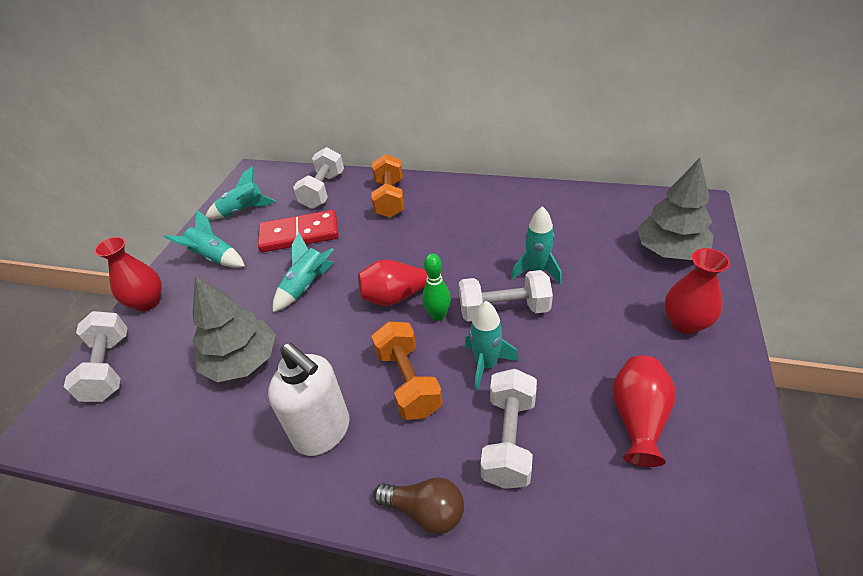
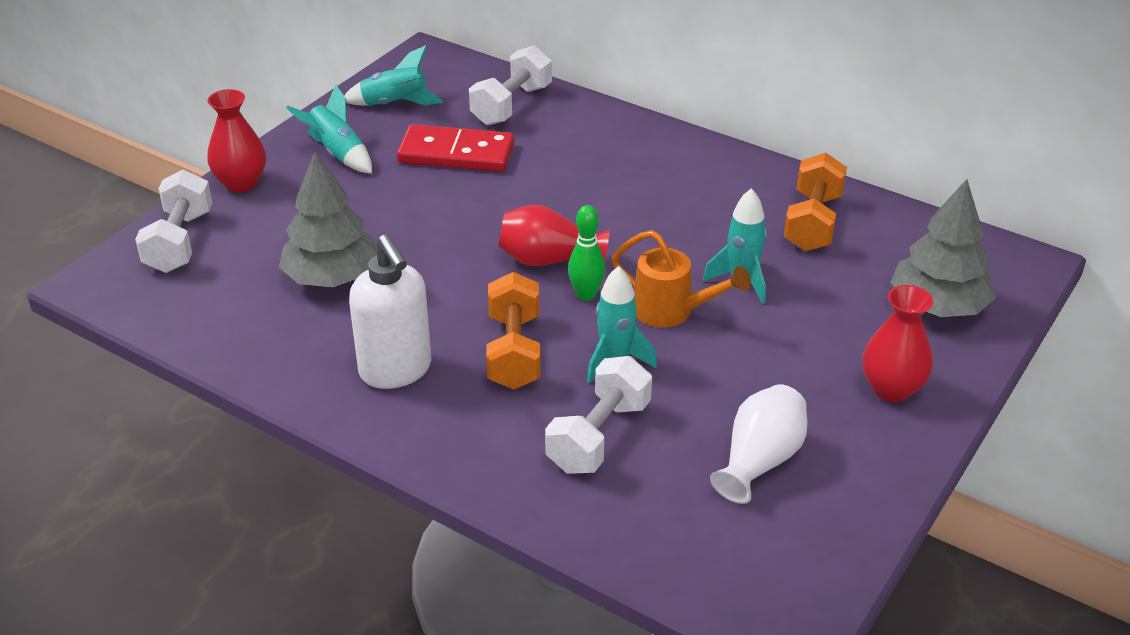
camera: 15 degrees right, 5 degrees down
turquoise rocket [273,233,334,312] -> none
orange dumbbell [372,154,404,218] -> orange dumbbell moved to [784,153,847,251]
brown light bulb [373,477,464,534] -> none
white dumbbell [459,270,553,322] -> orange watering can [612,230,751,328]
red vase [612,356,676,467] -> white vase [710,384,807,504]

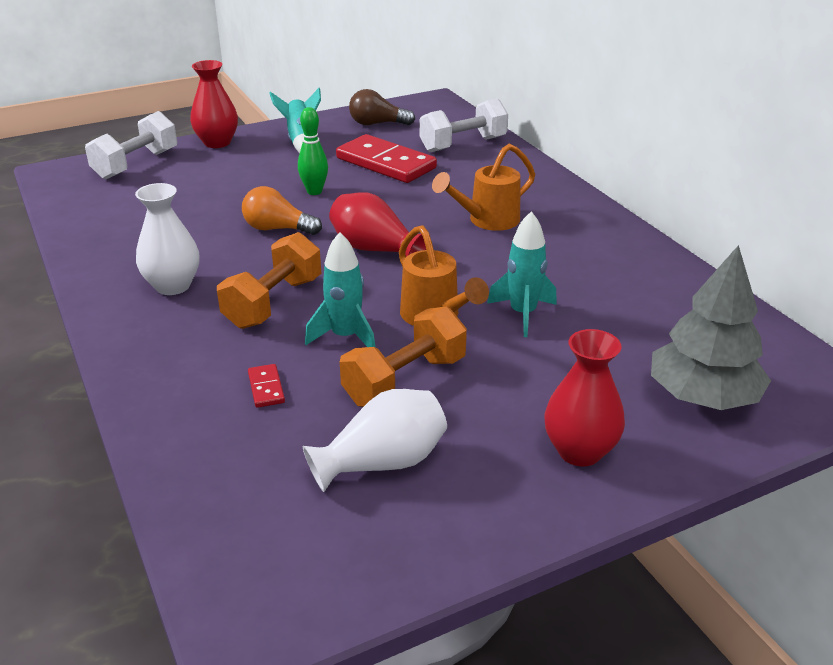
camera: 30 degrees right, 5 degrees down
grey tree [279,152,377,287] -> none
turquoise rocket [344,45,443,106] -> brown light bulb [349,89,415,125]
white soap dispenser [349,234,431,389] -> white vase [135,183,199,295]
white dumbbell [545,356,652,474] -> red domino [248,364,285,408]
green bowling pin [568,205,605,301] -> green bowling pin moved to [298,107,328,195]
orange dumbbell [784,153,847,251] -> orange dumbbell moved to [340,307,467,407]
none -> orange light bulb [242,186,322,235]
none -> orange watering can [432,144,535,231]

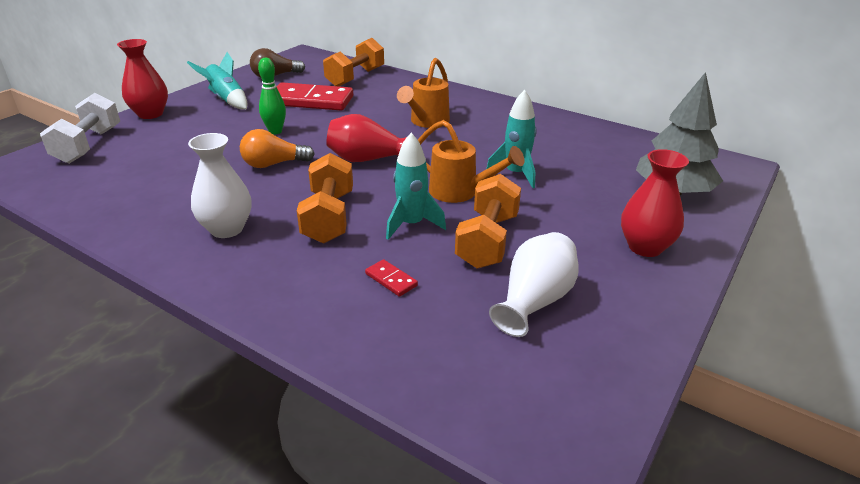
camera: 30 degrees left, 0 degrees up
white dumbbell [420,98,508,152] -> orange dumbbell [323,38,384,86]

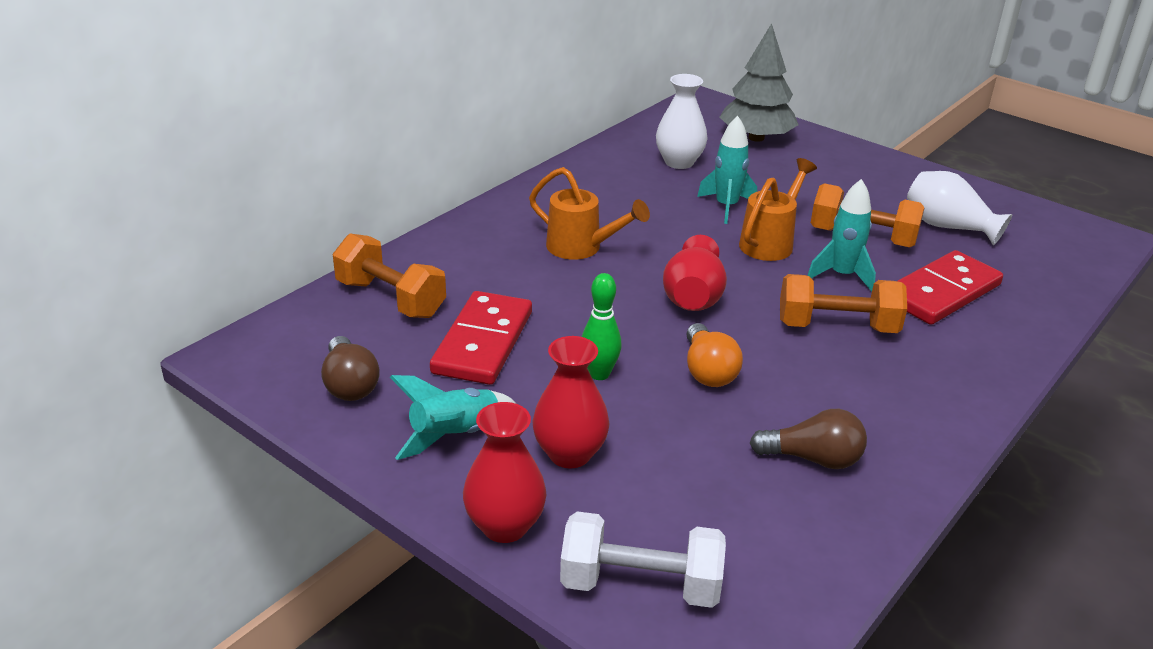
camera: 85 degrees left, 0 degrees up
white vase [188,133,251,238] -> white vase moved to [656,74,708,169]
red domino [365,259,418,297] -> red domino [898,250,1003,325], size x2.40
red vase [621,149,689,257] -> red vase moved to [532,336,610,468]
none -> brown light bulb [750,409,867,469]

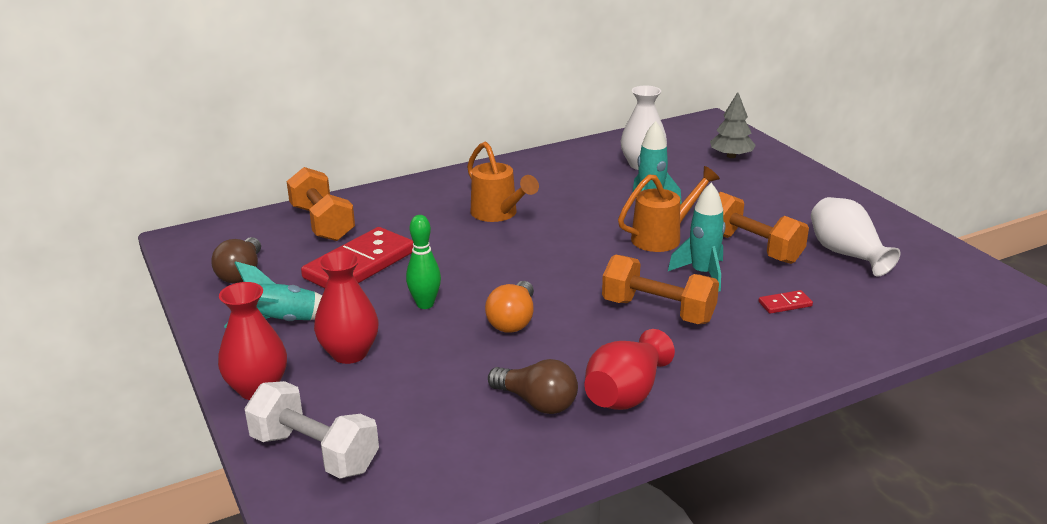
camera: 25 degrees right, 5 degrees down
red vase [663,235,727,311] -> red vase moved to [584,329,675,410]
grey tree [720,23,798,142] -> grey tree [710,92,756,158], size x0.63
red domino [898,250,1003,325] -> red domino [759,290,813,314], size x0.42

